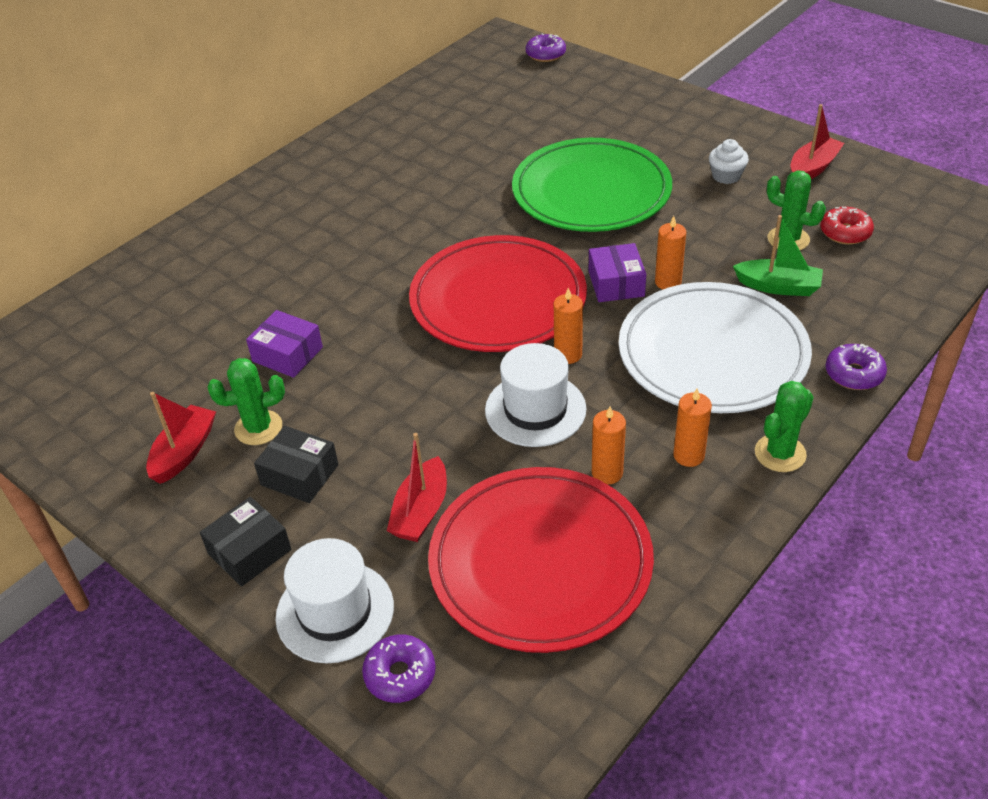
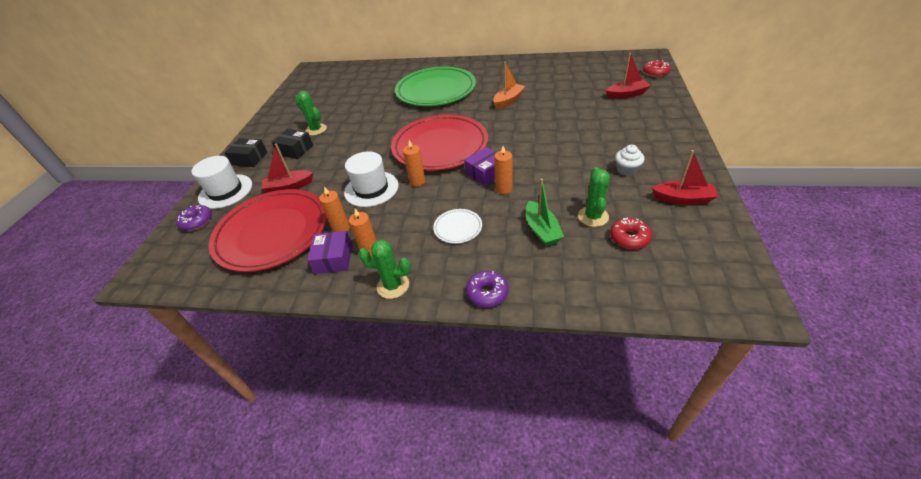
camera: 60 degrees right, 0 degrees up
red boat [146,392,216,484] -> red boat moved to [606,53,651,99]
purple box [246,310,323,378] -> purple box moved to [307,231,352,274]
black box [254,426,339,503] -> black box turned 60 degrees counterclockwise [272,129,313,159]
green plate [512,138,672,232] -> green plate moved to [395,66,476,106]
purple donut [526,33,566,62] -> red donut [643,60,671,77]
white plate [619,282,812,413] -> white plate [433,209,482,244], size x0.41
none -> orange boat [493,62,525,109]

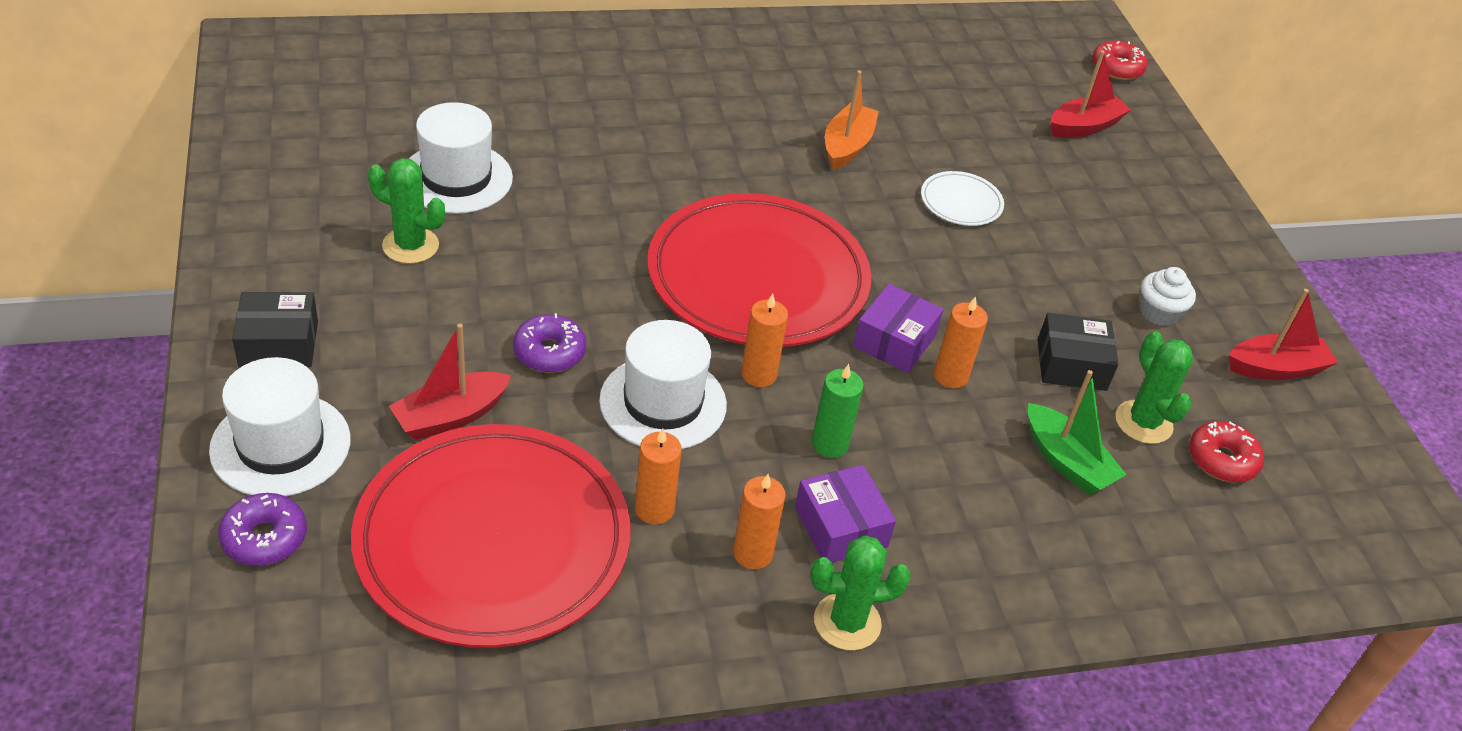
camera: 30 degrees left, 0 degrees up
black box [272,129,313,159] -> black box moved to [1038,313,1119,391]
purple box [307,231,352,274] -> purple box moved to [795,465,896,563]
green plate [395,66,476,106] -> none
white plate [433,209,482,244] -> white plate moved to [921,171,1004,226]
purple donut [466,271,508,307] -> purple donut moved to [513,313,586,373]
none -> white hat [409,102,513,214]
none -> green candle [812,364,864,458]

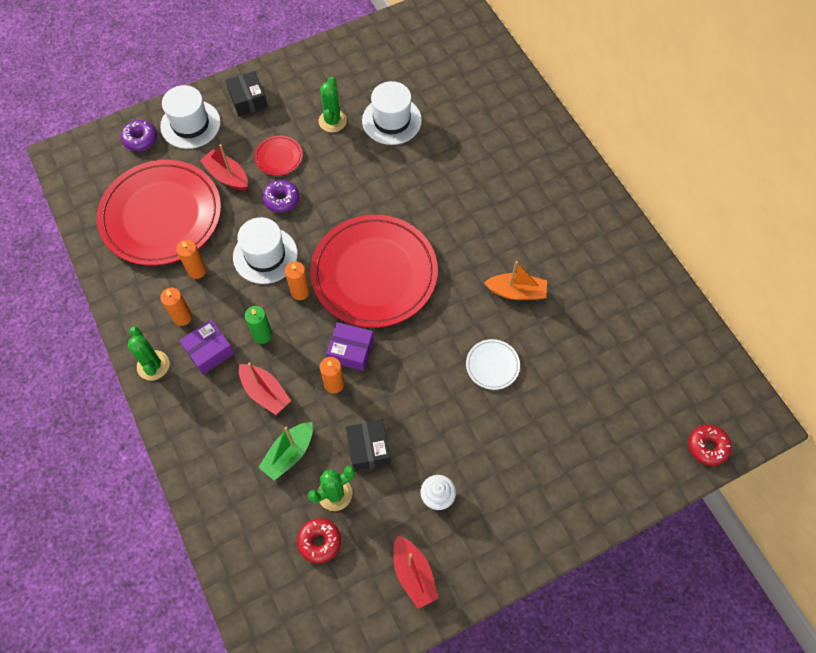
camera: 80 degrees right, 20 degrees up
red boat [1051,50,1132,138] -> red boat moved to [239,362,291,415]
none -> red plate [254,136,303,176]

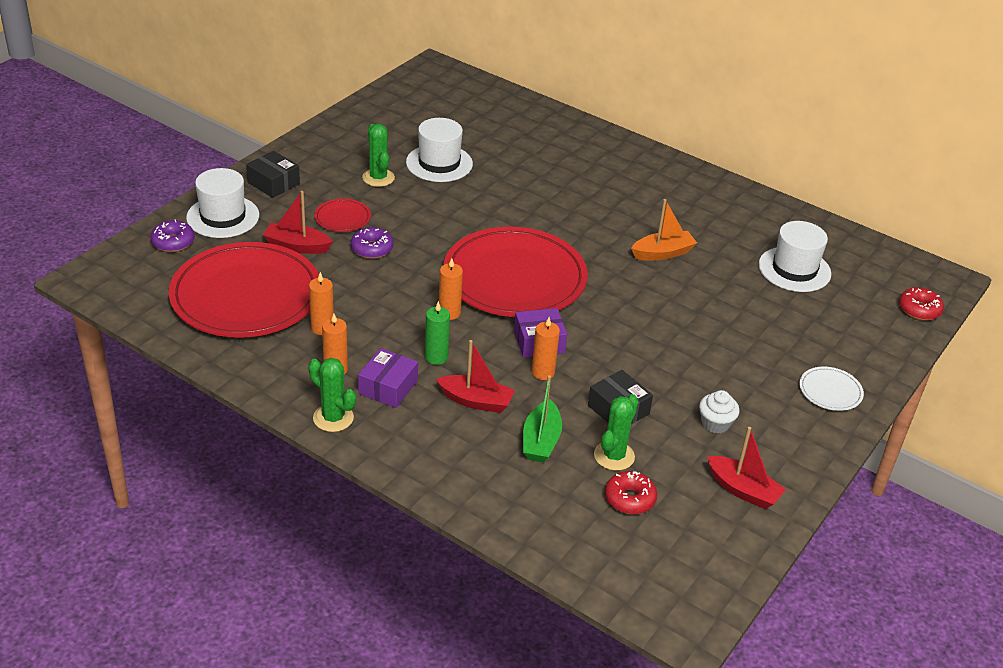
camera: 30 degrees left, 25 degrees down
white hat [233,217,298,284] -> white hat moved to [759,221,831,292]
white plate [466,339,520,390] -> white plate moved to [799,367,864,411]

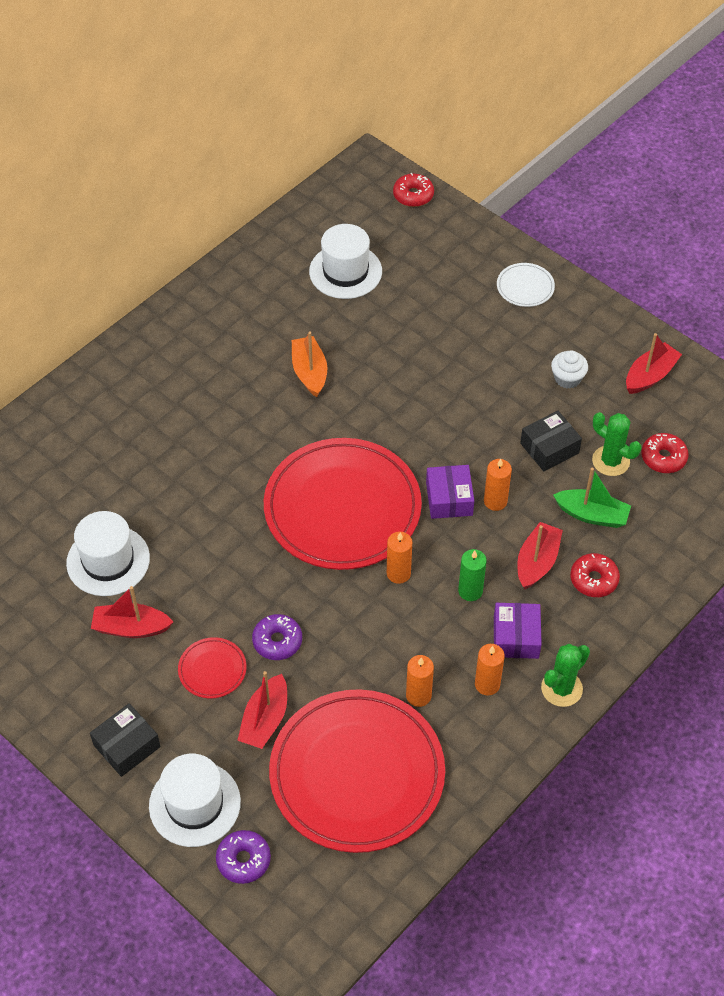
camera: 80 degrees left, 15 degrees up
purple box [358,348,418,408] -> purple box turned 60 degrees clockwise [494,603,542,659]
green cactus [362,124,395,187] -> red boat [91,586,173,638]
none -> red donut [570,553,620,597]

